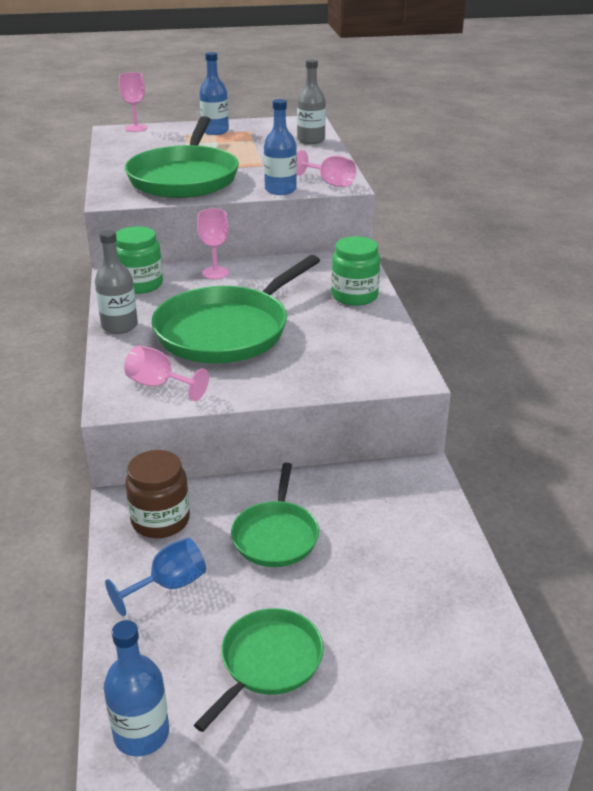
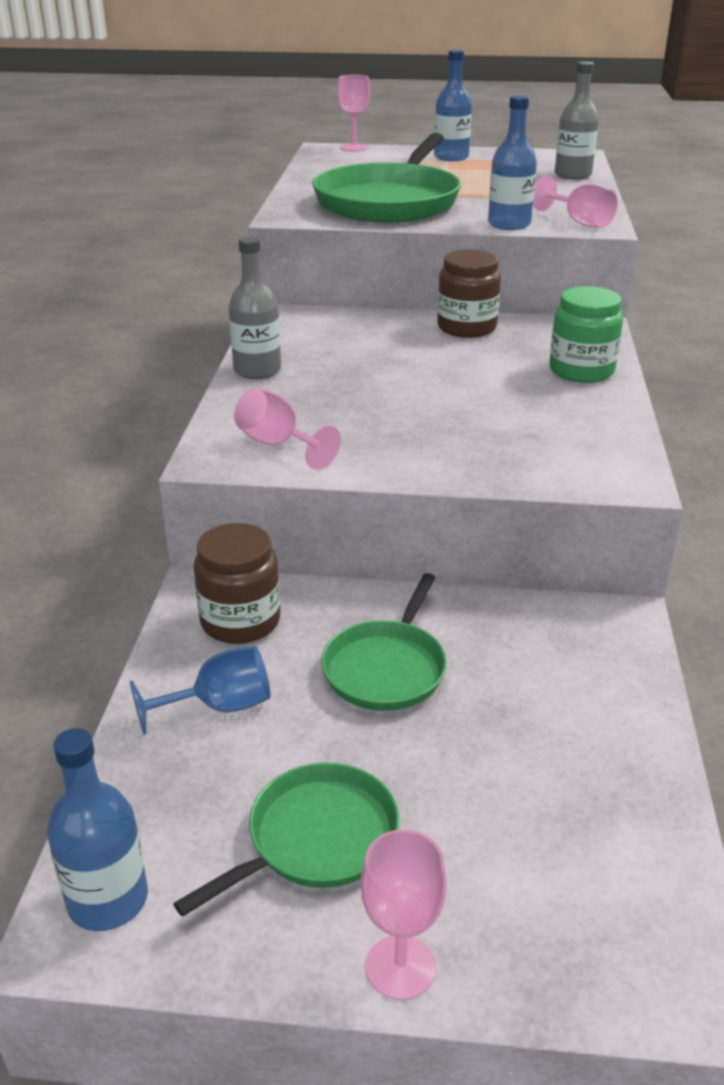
camera: 15 degrees right, 0 degrees up
green jar [116,226,163,294] -> none
green pan [152,255,320,363] -> none
pink goblet [197,208,229,279] -> pink goblet moved to [361,829,447,1000]
none -> brown jar [437,249,501,338]

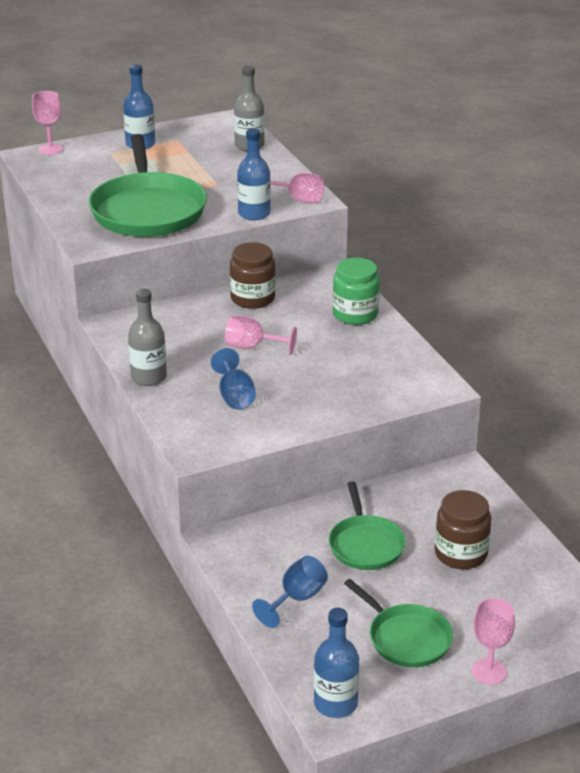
camera: 30 degrees left, 0 degrees up
green pan [173,762,400,917] -> green pan turned 120 degrees clockwise [344,579,453,667]
brown jar [194,523,281,644] -> brown jar moved to [435,490,491,569]
pink goblet [234,388,341,470] -> pink goblet moved to [225,315,297,355]
none -> blue goblet [211,348,256,410]

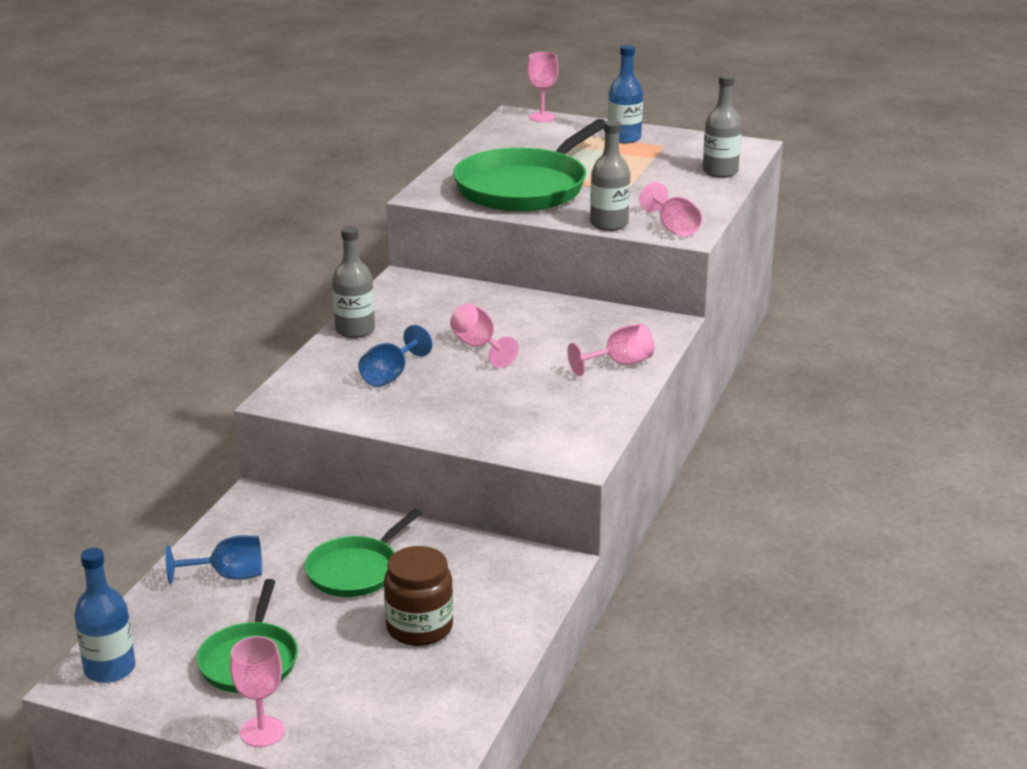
camera: 45 degrees right, 5 degrees down
brown jar [230,242,276,309] -> none
blue bottle [237,128,271,220] -> grey bottle [590,120,630,231]
green jar [333,258,380,325] -> pink goblet [567,324,654,376]

